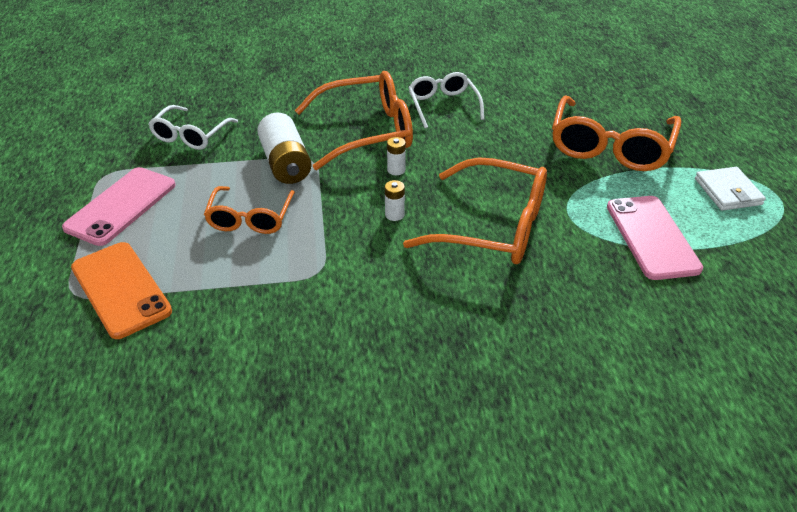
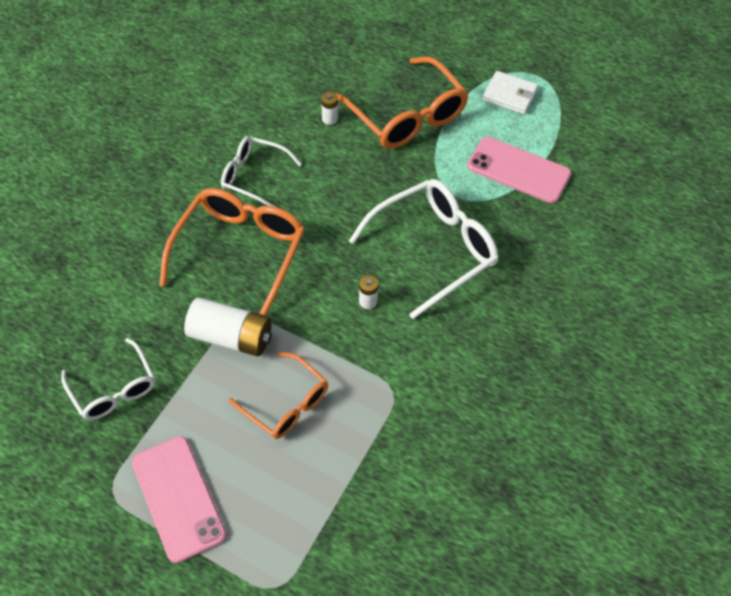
camera: 55 degrees left, 15 degrees up
orange phone [71,242,172,339] -> none
white battery [387,137,406,175] -> white battery moved to [321,92,338,125]
orange glasses [403,157,547,264] -> white glasses [349,179,499,319]

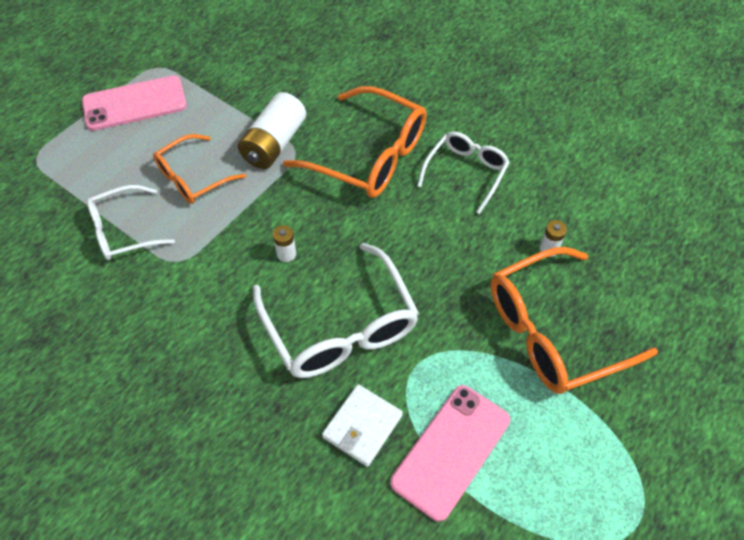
camera: 100 degrees right, 0 degrees up
white glasses [61,338,155,420] -> white glasses moved to [87,185,175,260]
white wallet [482,71,538,114] -> white wallet moved to [322,384,403,467]

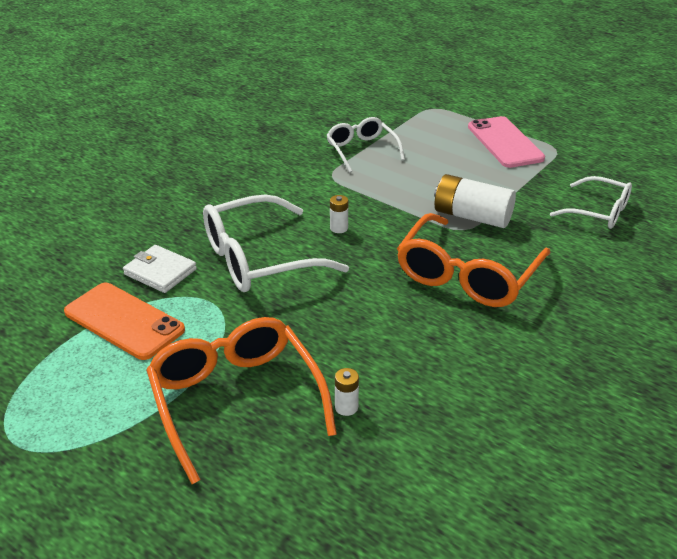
camera: 90 degrees right, 20 degrees down
orange glasses [153,134,246,204] -> none
pink phone [390,385,510,522] -> orange phone [64,283,185,360]
white glasses [417,132,510,214] -> white glasses moved to [550,176,632,229]

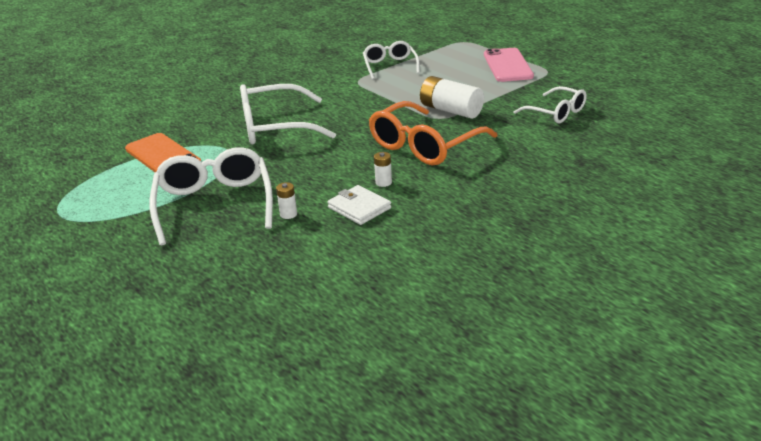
camera: 15 degrees right, 5 degrees down
white wallet [123,245,197,293] -> white wallet moved to [327,185,391,225]
orange glasses [146,317,337,484] -> white glasses [149,147,273,245]
white battery [330,195,348,233] -> white battery moved to [374,152,392,187]

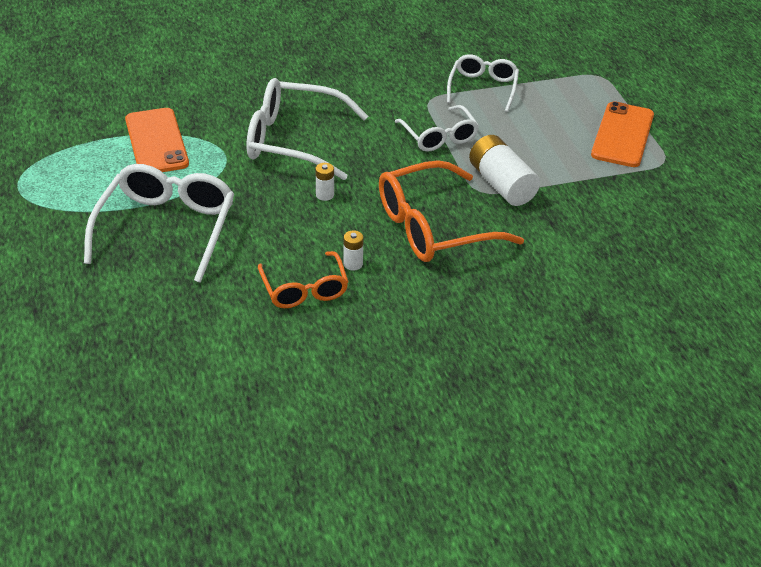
camera: 20 degrees right, 10 degrees up
white battery [276,182,297,219] -> white battery moved to [316,163,334,201]
white wallet [327,185,391,225] -> orange glasses [258,251,349,308]
pink phone [484,48,534,82] -> orange phone [591,101,654,167]
white glasses [514,86,587,123] -> white glasses moved to [395,105,479,152]

